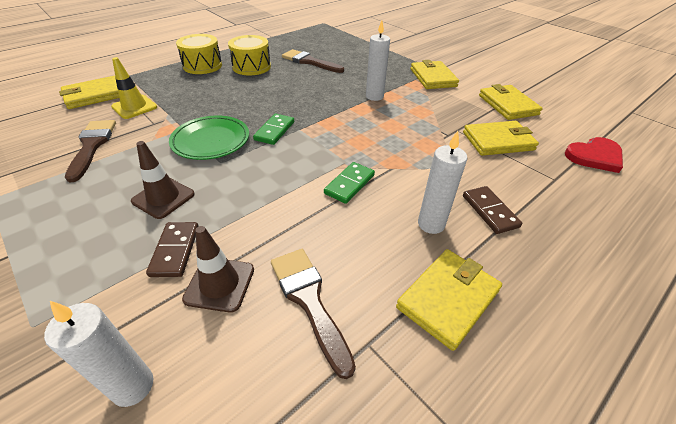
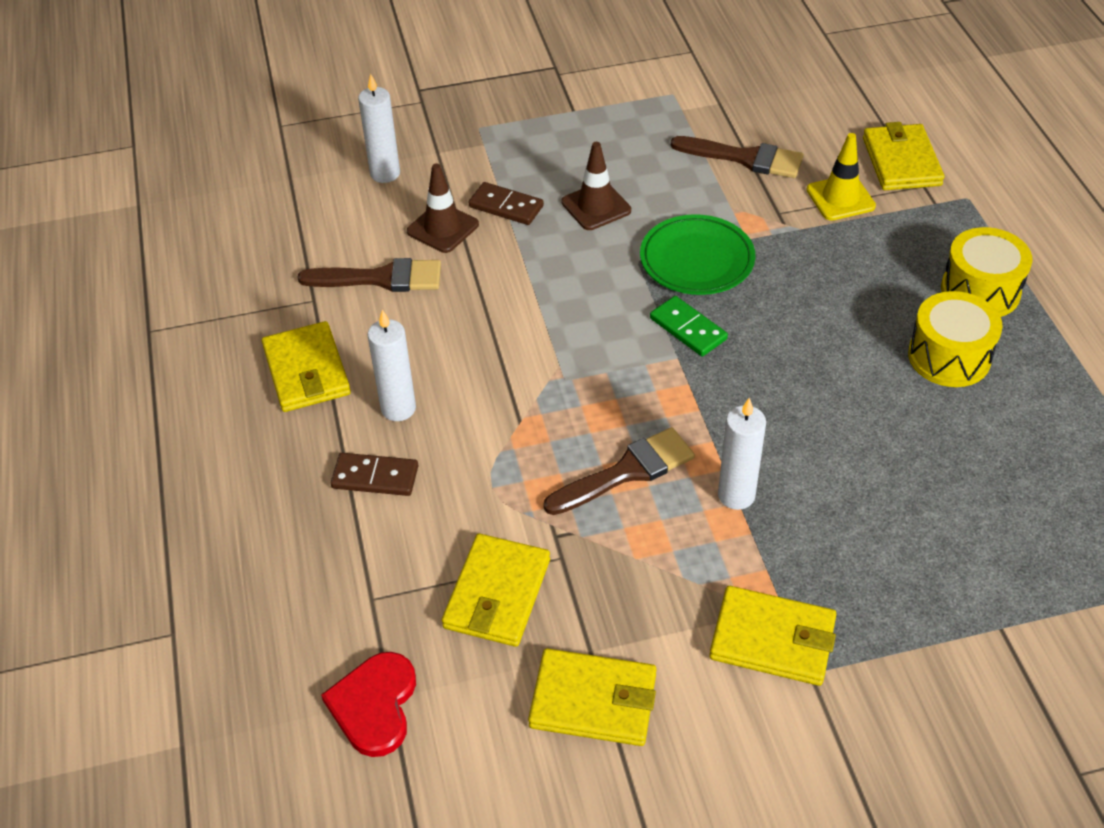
camera: 120 degrees right, 5 degrees up
brown brush [282,49,344,73] -> brown brush moved to [543,427,695,515]
green domino [324,162,375,204] -> none

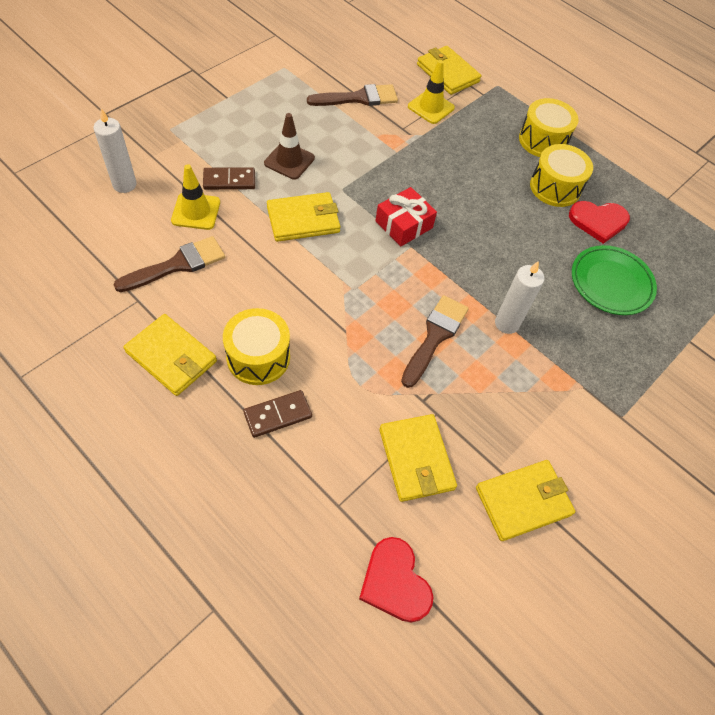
camera: 40 degrees left, 10 degrees up
white candle [368,310,416,421] -> yellow drum [223,308,290,385]
brown traffic cone [407,163,479,253] -> yellow traffic cone [171,164,220,230]
green plate [640,214,755,295] -> green plate moved to [572,245,657,315]
green domino [650,296,728,356] -> red gift [375,187,437,247]
yellow wallet [709,586,836,686] -> yellow wallet moved to [267,192,340,242]
none -> red heart [569,201,630,244]

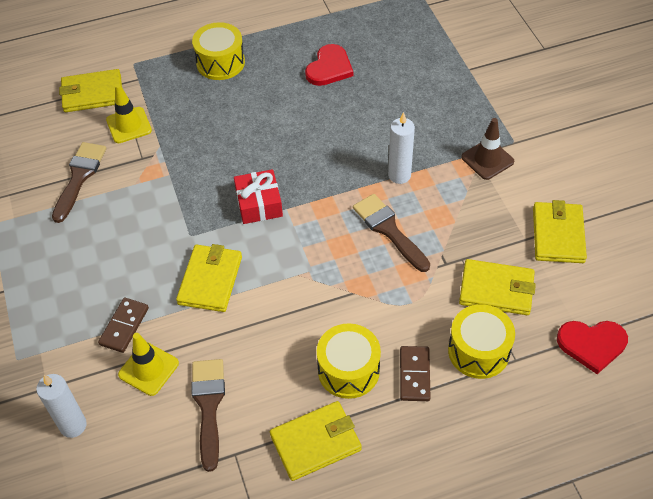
camera: 55 degrees left, 5 degrees down
brown traffic cone [264,113,315,180] -> brown traffic cone moved to [462,118,514,180]
yellow drum [530,144,593,207] -> yellow drum moved to [448,304,515,379]
green plate [572,245,657,315] -> none

